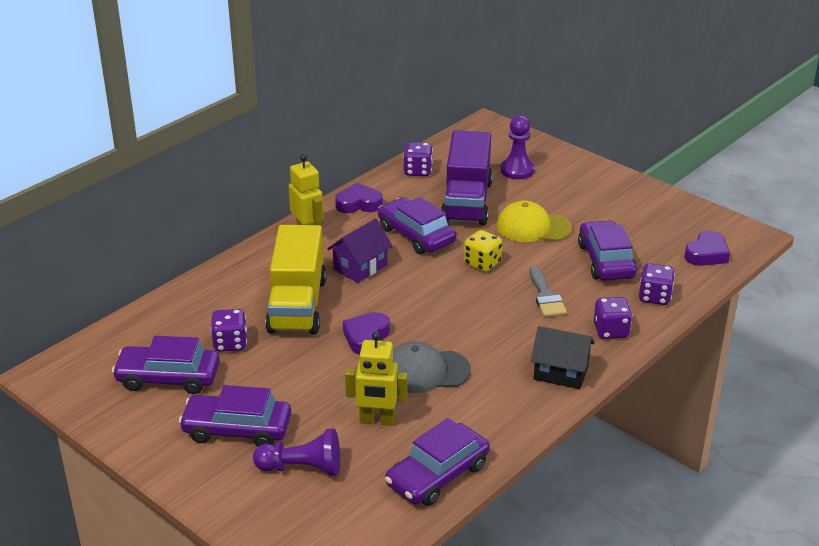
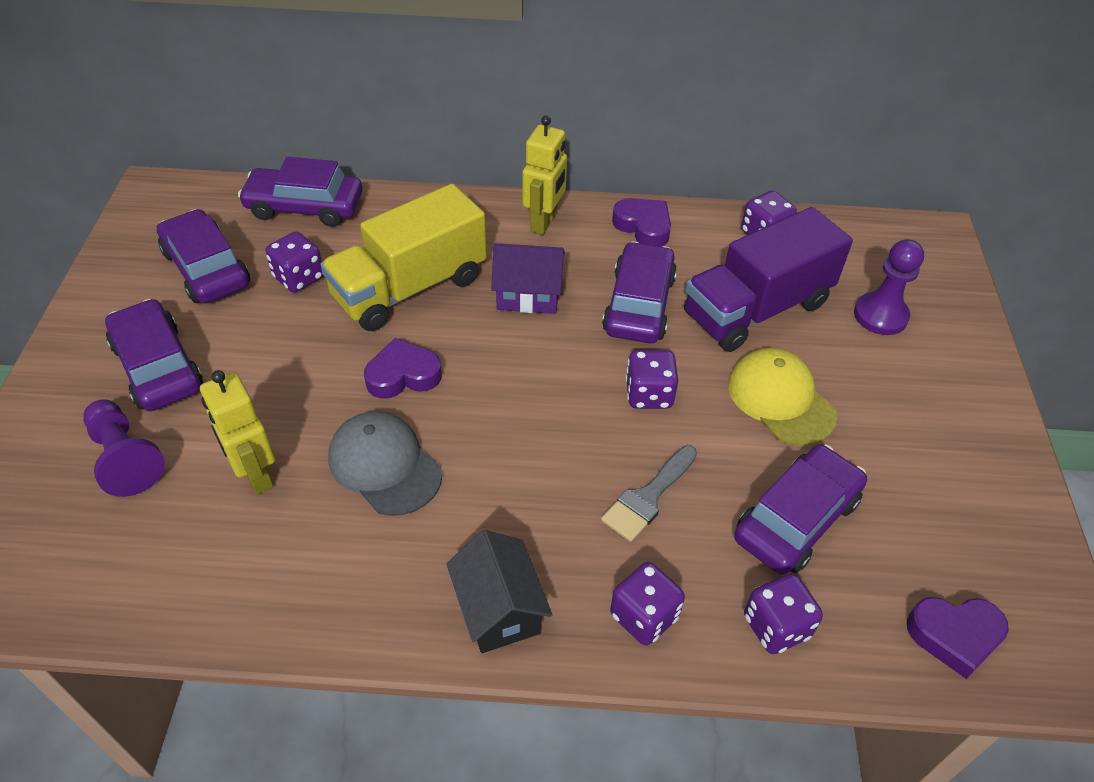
camera: 50 degrees right, 15 degrees up
purple car [385,418,490,506] -> purple car moved to [238,157,363,227]
yellow dice [464,230,502,272] -> purple dice [626,350,678,409]

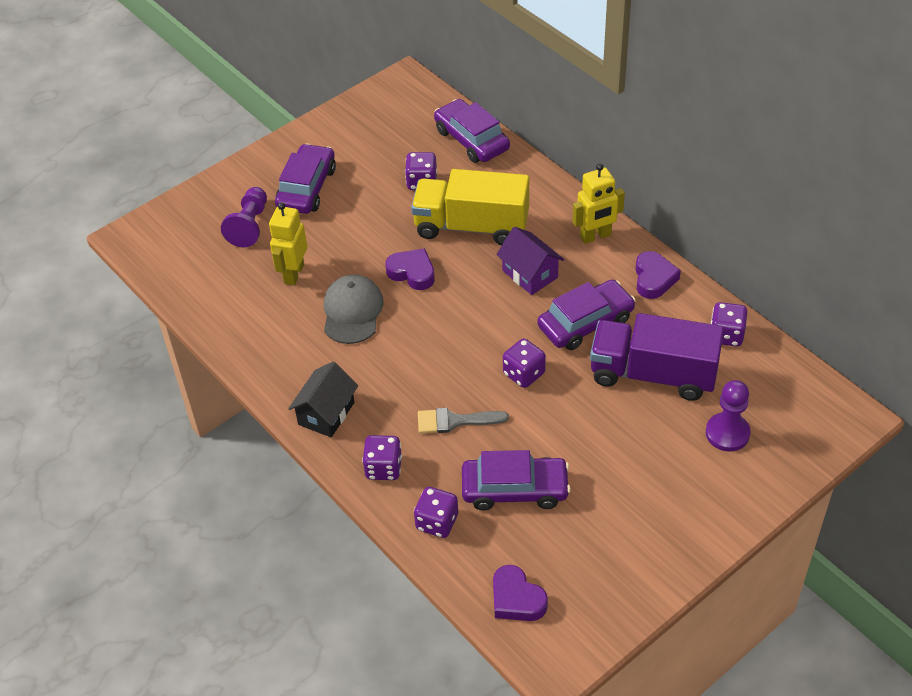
camera: 50 degrees right, 0 degrees up
purple car [157,209,250,304] -> none
yellow cap [728,348,837,446] -> none

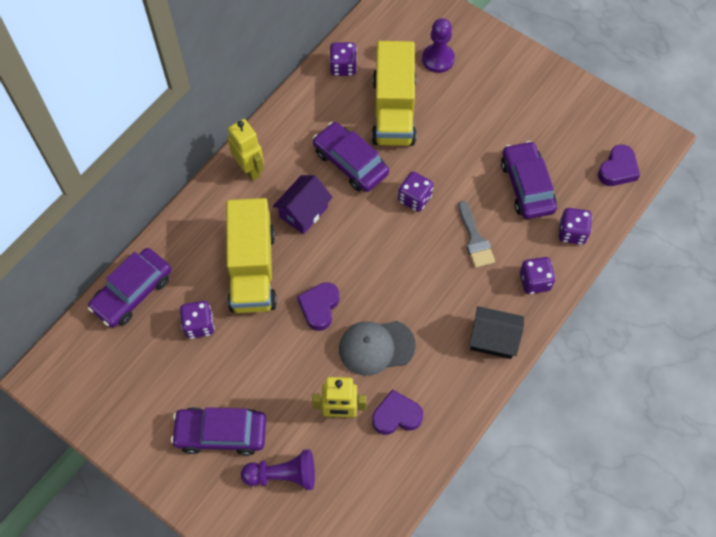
camera: 105 degrees left, 15 degrees up
purple truck [590,313,724,401] -> yellow truck [372,41,417,146]
purple heart [635,251,681,299] -> purple heart moved to [372,389,423,435]

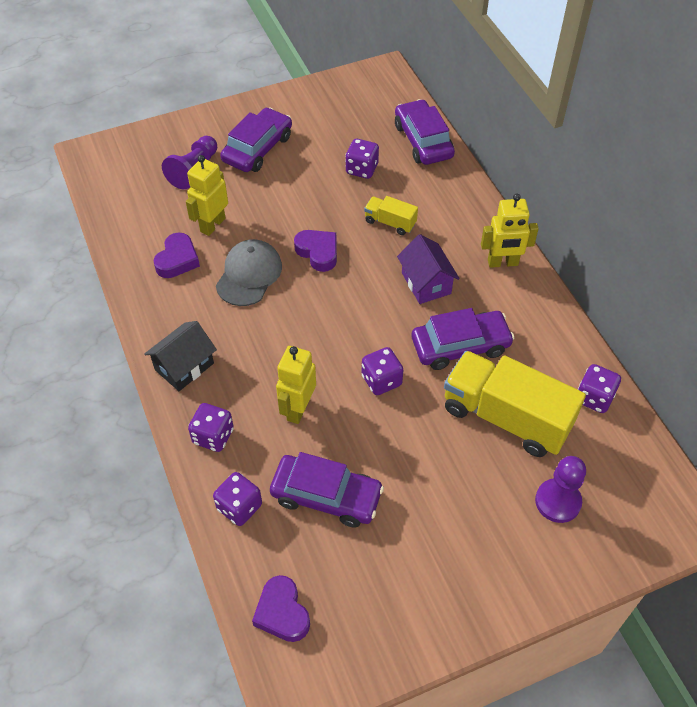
camera: 120 degrees right, 10 degrees down
yellow truck [226,198,277,313] -> yellow truck [364,196,418,235], size x0.46
grey brush [458,201,495,268] -> yellow robot [276,346,316,424]

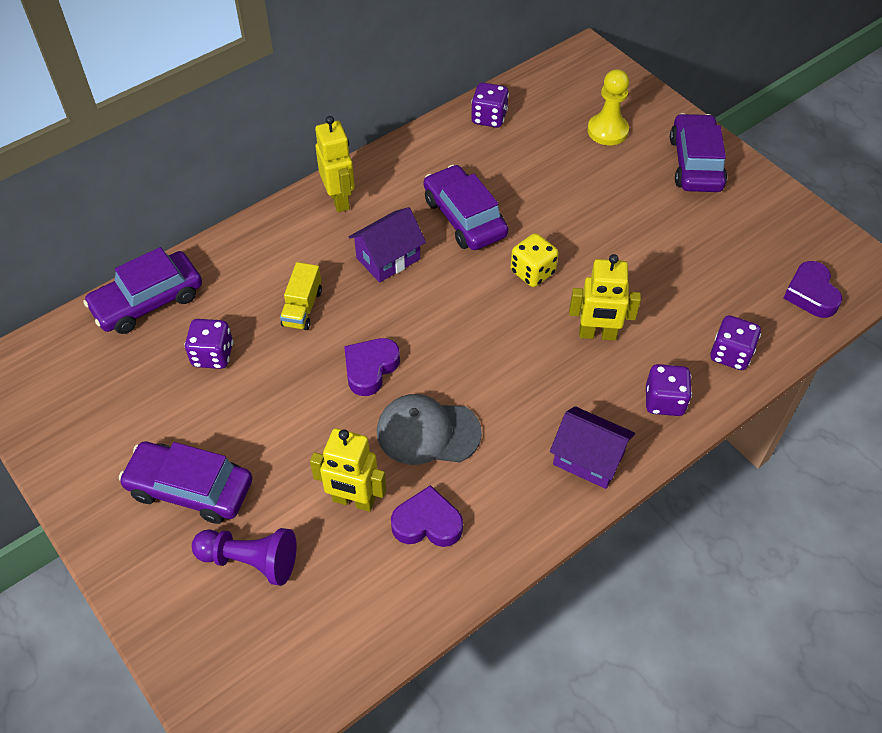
camera: 105 degrees left, 0 degrees up
black house [144,321,217,391] -> purple house [550,406,635,489]
purple heart [252,575,310,642] -> purple heart turned 120 degrees clockwise [783,261,842,318]
purple car [270,452,384,528] -> purple car moved to [670,113,727,192]
purple dice [362,347,403,395] -> yellow dice [511,233,559,287]
yellow truck [444,351,586,457] -> none
purple pawn [535,456,586,523] -> yellow pawn [587,69,629,145]

